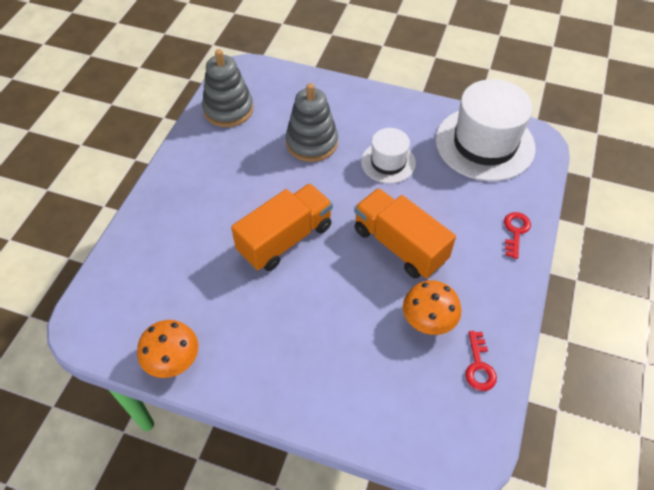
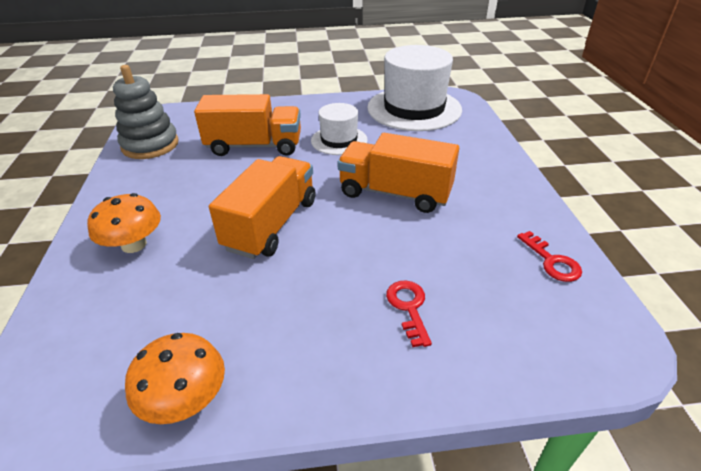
camera: 25 degrees left, 15 degrees down
grey stacking toy [286,83,338,162] -> orange truck [194,94,301,156]
orange mushroom [403,280,461,335] -> orange mushroom moved to [87,193,161,253]
red key [504,212,531,259] -> red key moved to [386,281,432,347]

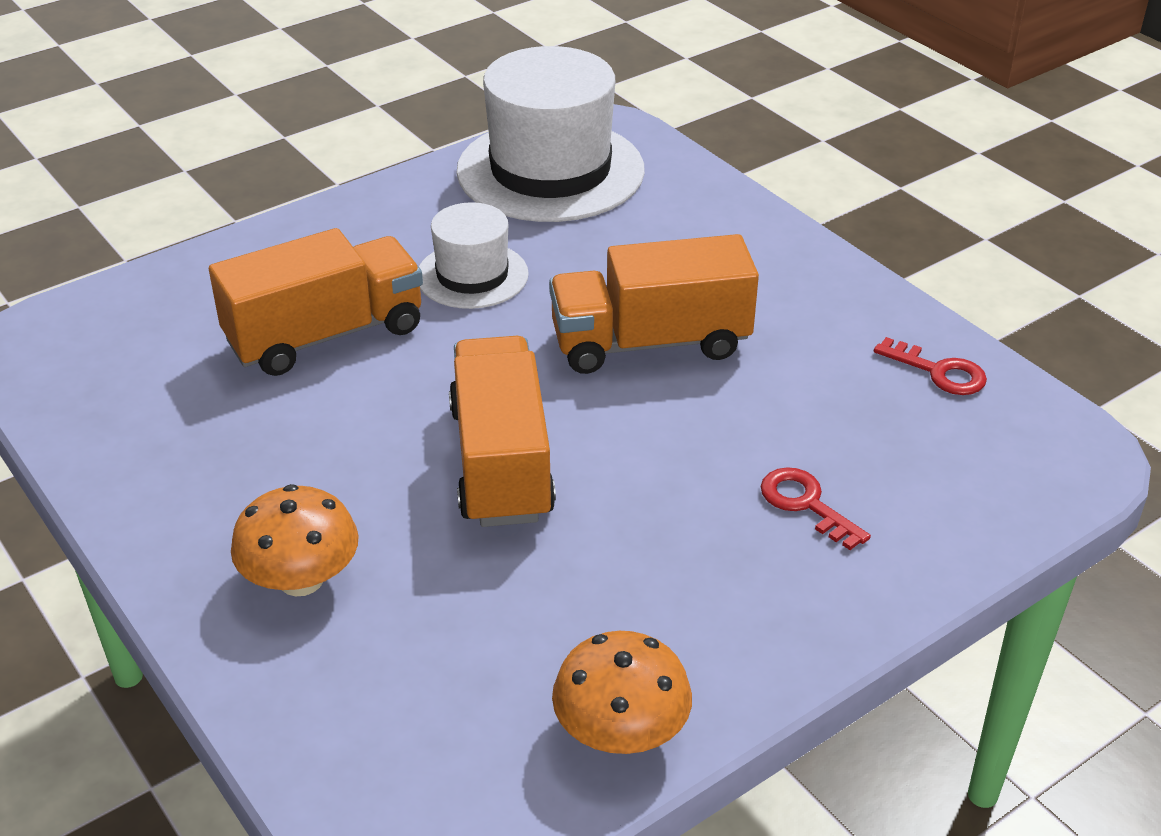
camera: 30 degrees left, 0 degrees up
grey stacking toy [113,65,179,159] -> none

